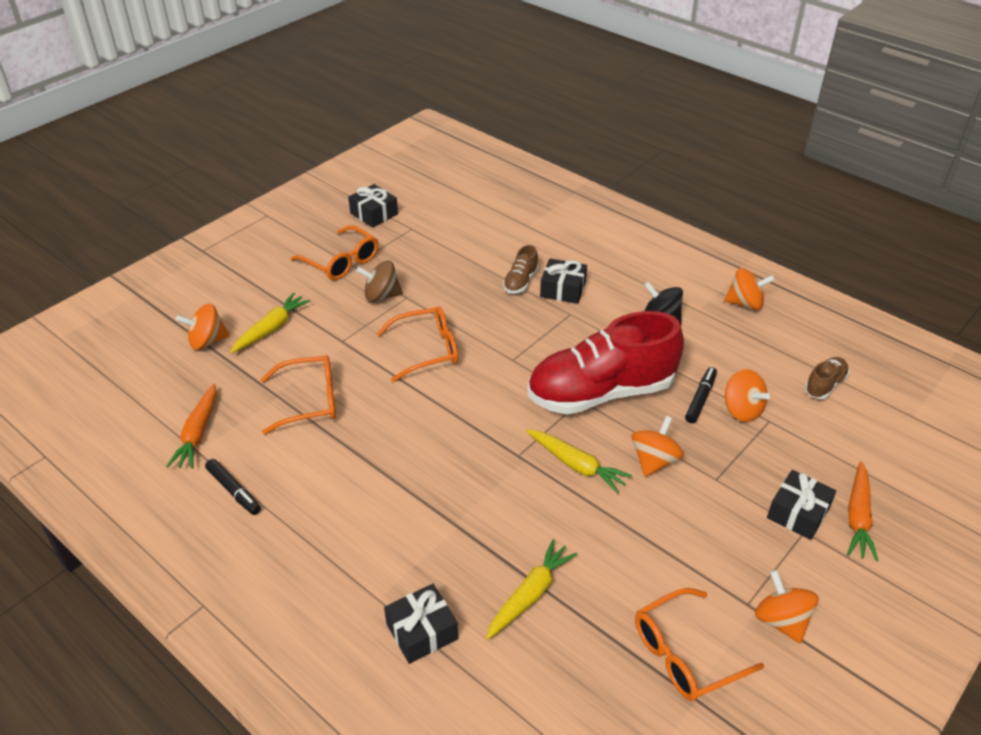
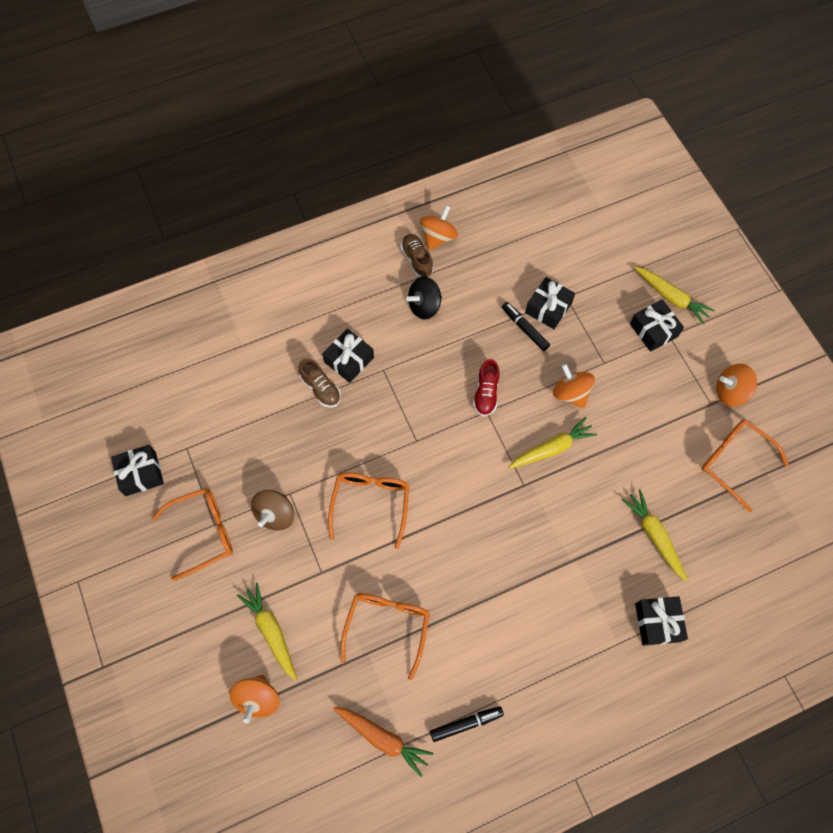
camera: 65 degrees left, 25 degrees up
red shoe [527,311,684,415] -> red shoe [473,359,500,416], size x0.41
orange glasses [635,588,764,701] -> orange glasses turned 135 degrees clockwise [701,420,789,512]
orange spinning top [724,369,770,422] -> black gift [525,277,575,329]
brown shoe [805,357,849,399] -> brown shoe moved to [401,234,434,277]
orange carrot [847,461,878,561] -> yellow carrot [634,266,715,325]

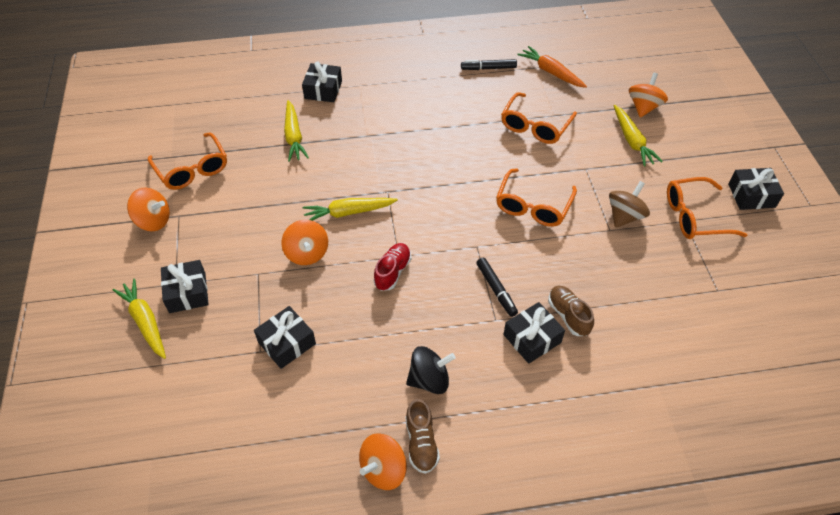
camera: 165 degrees left, 15 degrees down
black gift [111,445,164,496] -> black gift moved to [728,168,784,210]
black marker [502,302,550,351] -> black marker moved to [476,258,518,317]

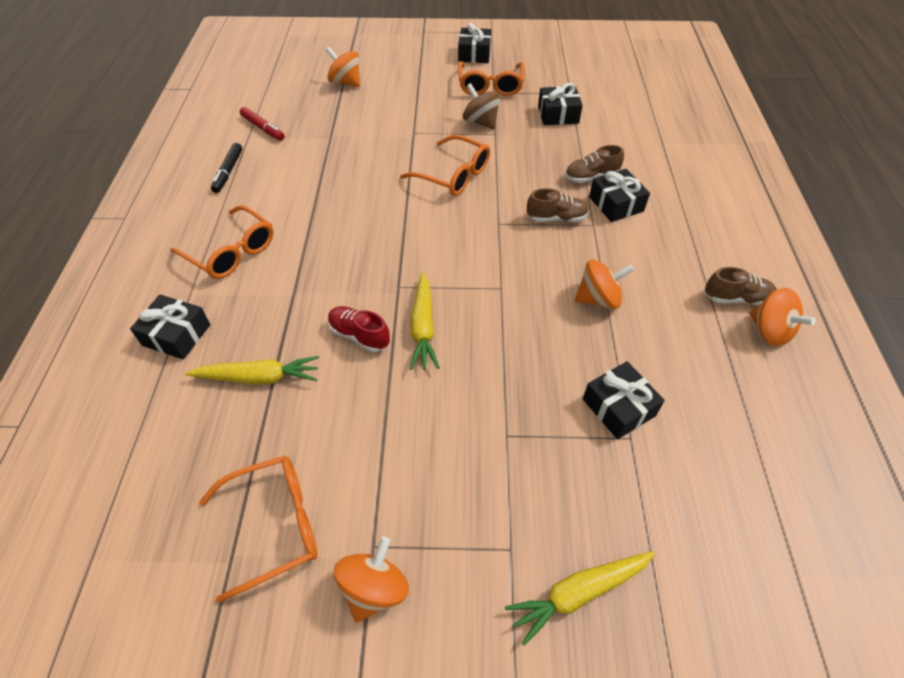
camera: 80 degrees left, 0 degrees up
black gift [161,260,209,313] -> black gift moved to [538,83,583,125]
orange spinning top [281,220,328,265] -> orange spinning top moved to [575,260,634,309]
red shoe [373,243,411,291] -> red shoe moved to [328,306,390,352]
black spinning top [406,346,456,394] -> none
black marker [476,258,518,317] -> brown shoe [527,188,589,222]
orange glasses [501,92,577,144] -> orange glasses moved to [171,205,274,279]
orange carrot [517,46,587,88] -> red marker [240,107,285,141]
yellow carrot [614,105,663,166] -> none

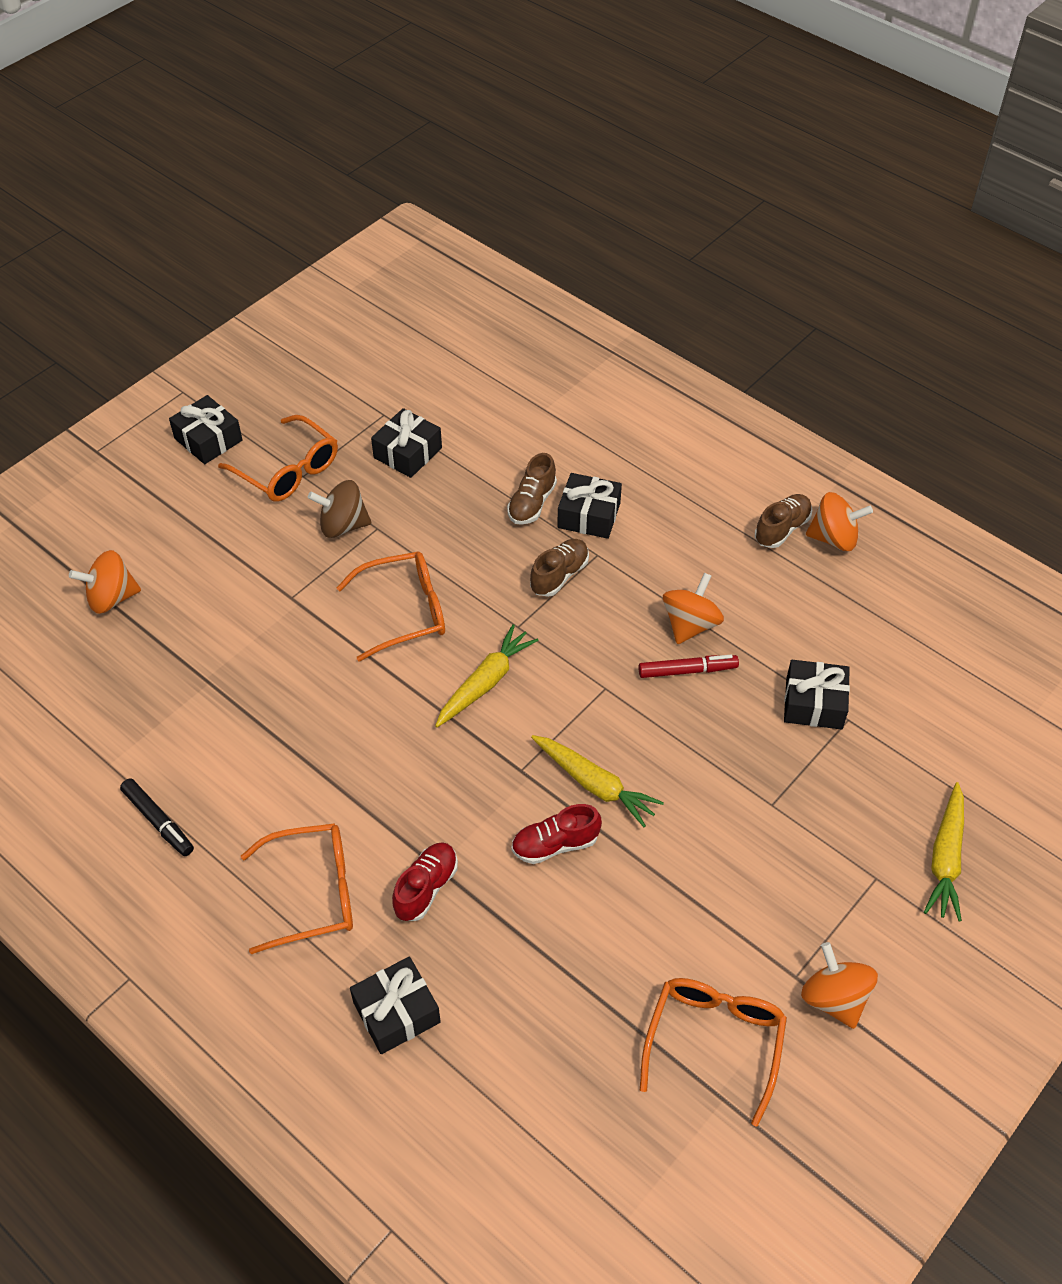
camera: 50 degrees left, 0 degrees up
yellow carrot [185,356,319,385] -> yellow carrot moved to [435,624,539,727]
red marker [240,107,285,141] -> red marker moved to [639,655,739,678]
none -> red shoe [392,842,458,921]

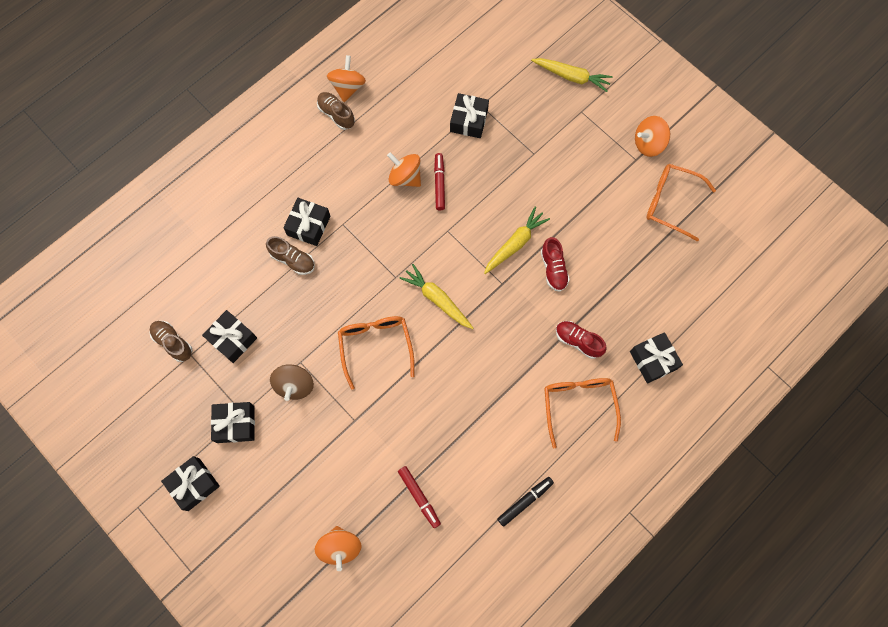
camera: 85 degrees left, 20 degrees up
orange glasses [218,415,338,502] -> black gift [211,402,255,443]
brown shoe [530,539,589,597] -> brown shoe moved to [150,321,192,362]
none -> red marker [398,466,441,528]

